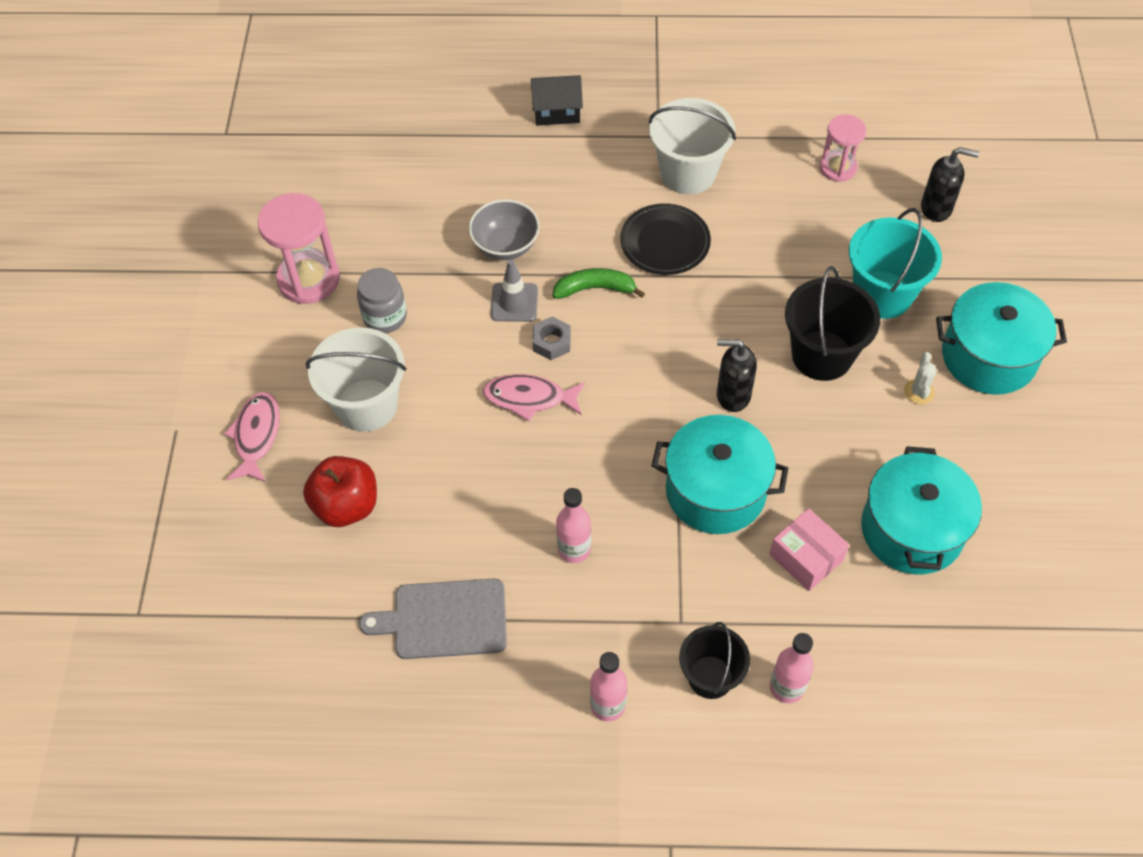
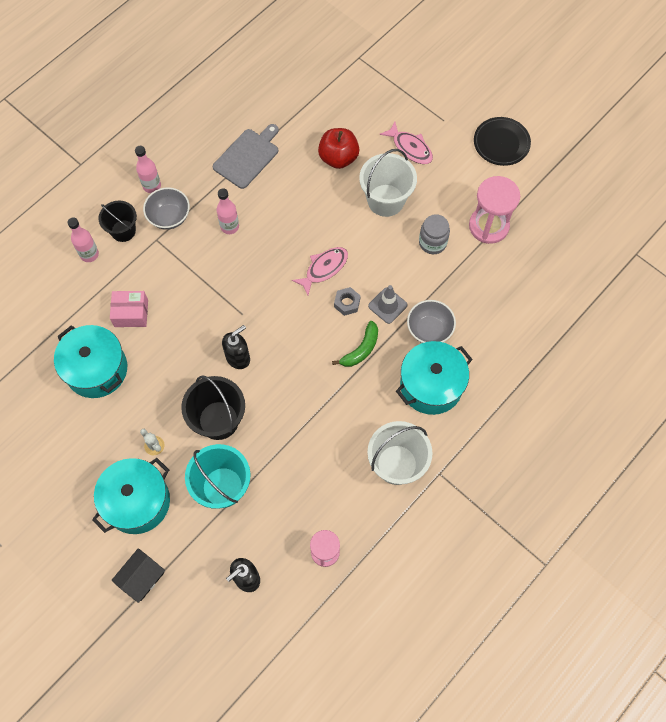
camera: 130 degrees right, 10 degrees up
black house [531,75,583,125] -> black house moved to [111,548,165,603]
black plate [620,203,711,275] -> black plate moved to [474,117,531,166]
turquoise pot [651,415,788,534] -> turquoise pot moved to [396,341,473,415]
none -> grey bowl [143,187,190,230]

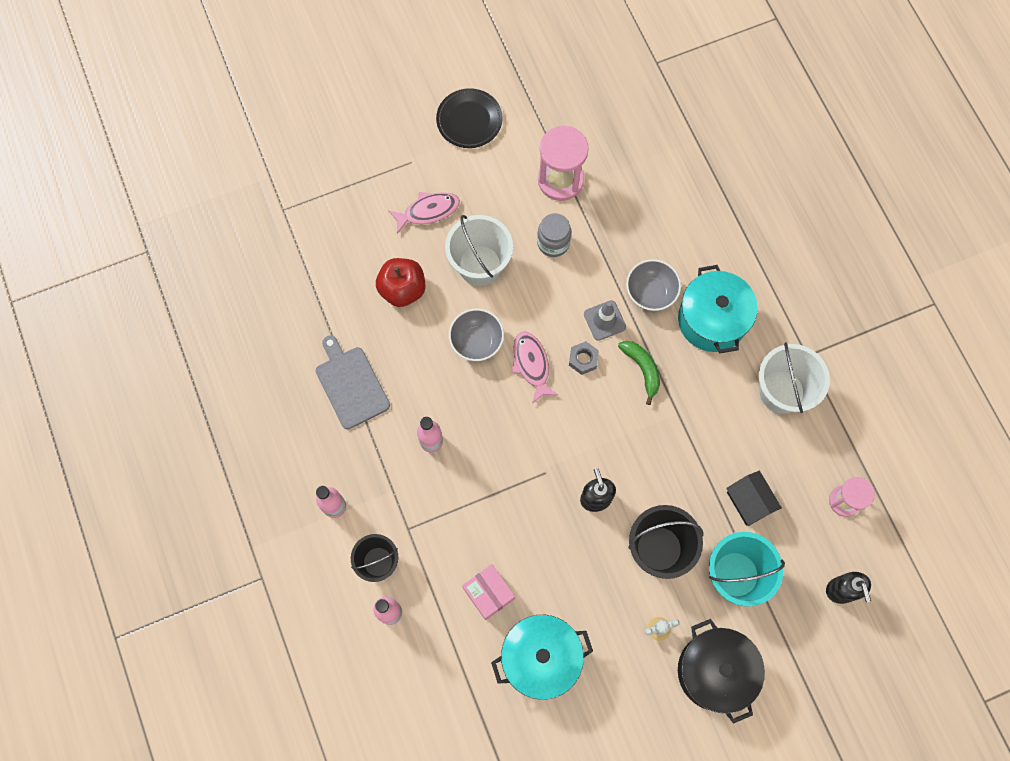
camera: 65 degrees left, 5 degrees up
turquoise pot [92,458,170,534] -> black pot [678,619,765,724]
pink box [110,291,148,327] -> pink box turned 60 degrees counterclockwise [462,564,515,620]
black house [111,548,165,603] -> black house moved to [726,471,782,526]
grey bowl [143,187,190,230] -> grey bowl moved to [449,309,504,361]

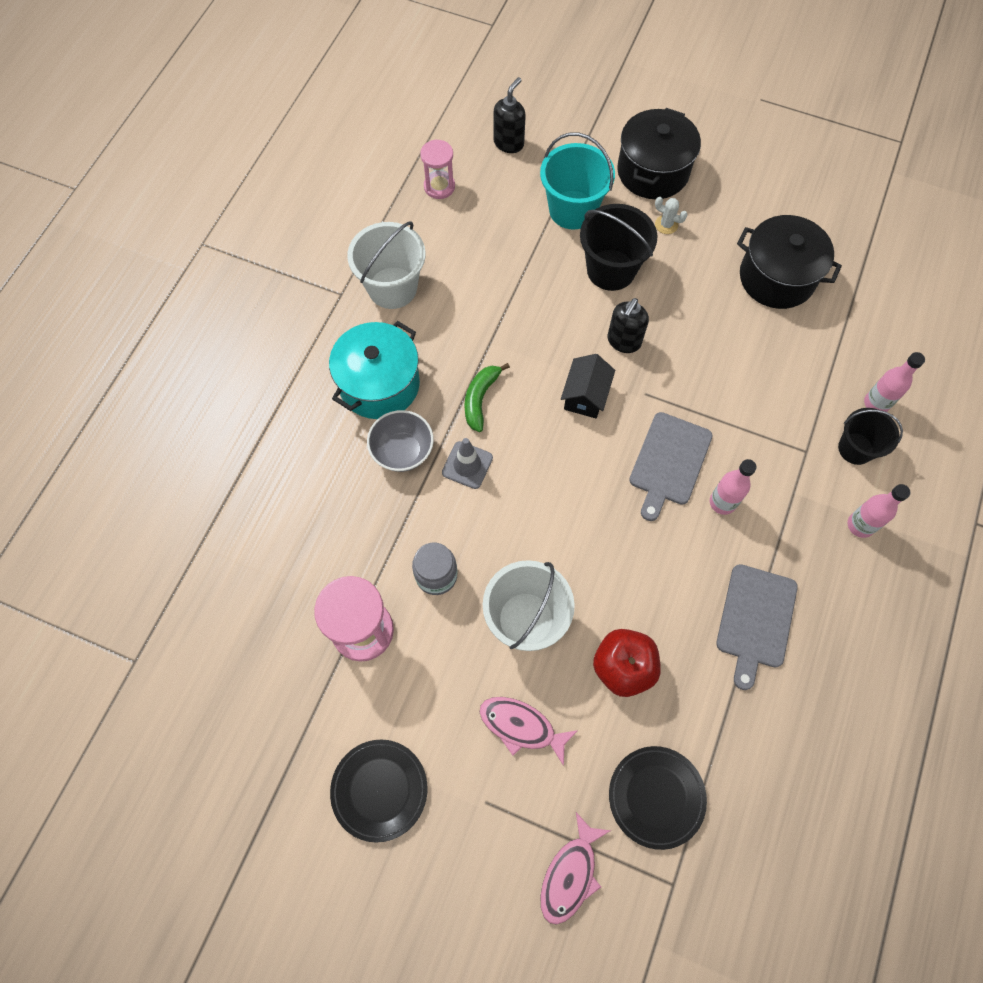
camera: 135 degrees left, 5 degrees down
grey bowl [449,309,504,361] -> none
pink box [462,564,515,620] -> none
turquoise pot [491,615,593,700] -> black pot [737,215,842,309]
pink fish [512,332,559,403] -> pink fish moved to [540,812,611,925]
grey nut [569,341,599,375] -> none
black house [726,471,782,526] -> black house moved to [561,354,615,418]
none -> black plate [609,746,707,850]
none -> grey cutting board [629,412,713,521]

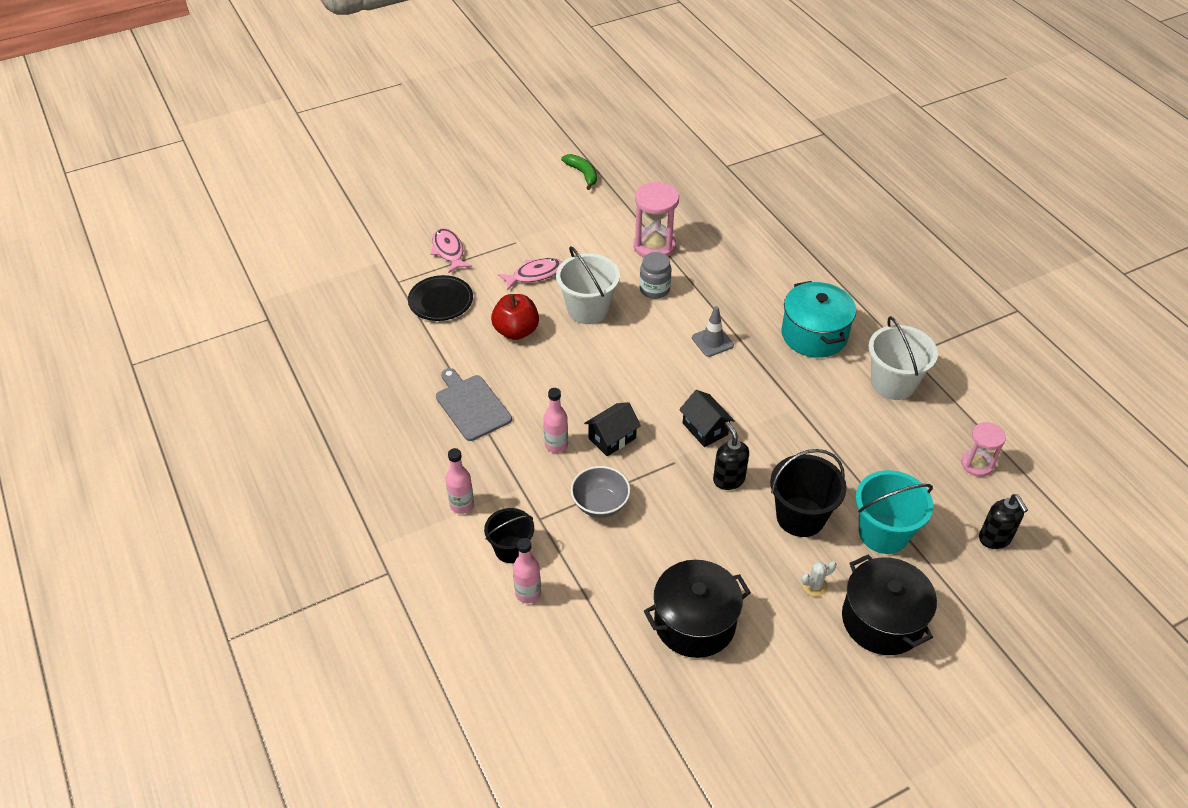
camera: 130 degrees right, 20 degrees down
black plate [330,740,428,843] -> none
grey bowl [367,410,434,472] -> grey bowl moved to [571,466,630,518]
green banana [464,363,510,432] -> green banana moved to [561,154,597,190]
grey cutting board [629,412,713,521] -> black house [584,402,641,456]

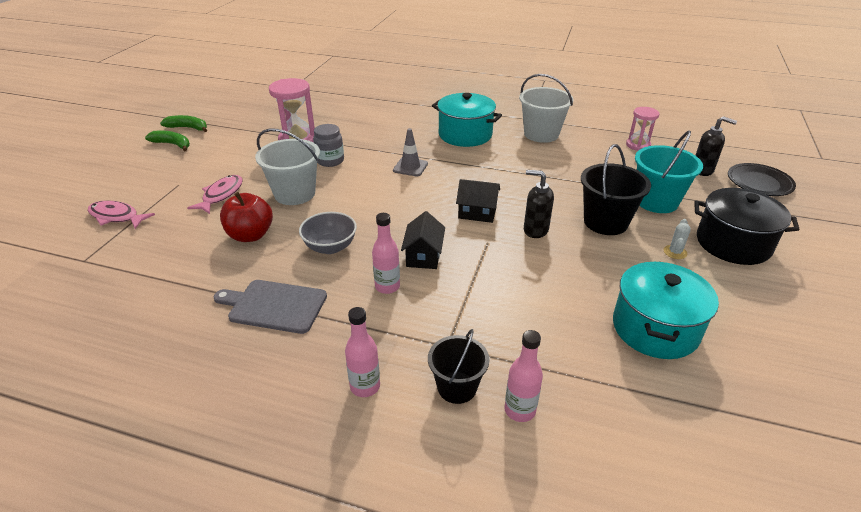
camera: 45 degrees left, 10 degrees down
black plate [408,275,473,321] -> black plate moved to [728,163,796,196]
grey bowl [571,466,630,518] -> grey bowl moved to [299,212,357,254]
black pot [644,560,751,658] -> turquoise pot [613,262,719,359]
none -> green banana [145,131,190,152]

